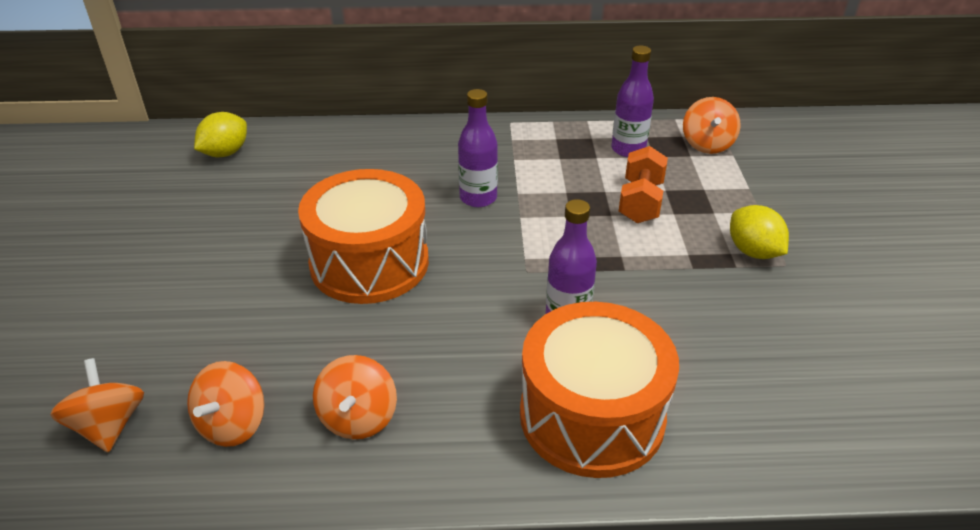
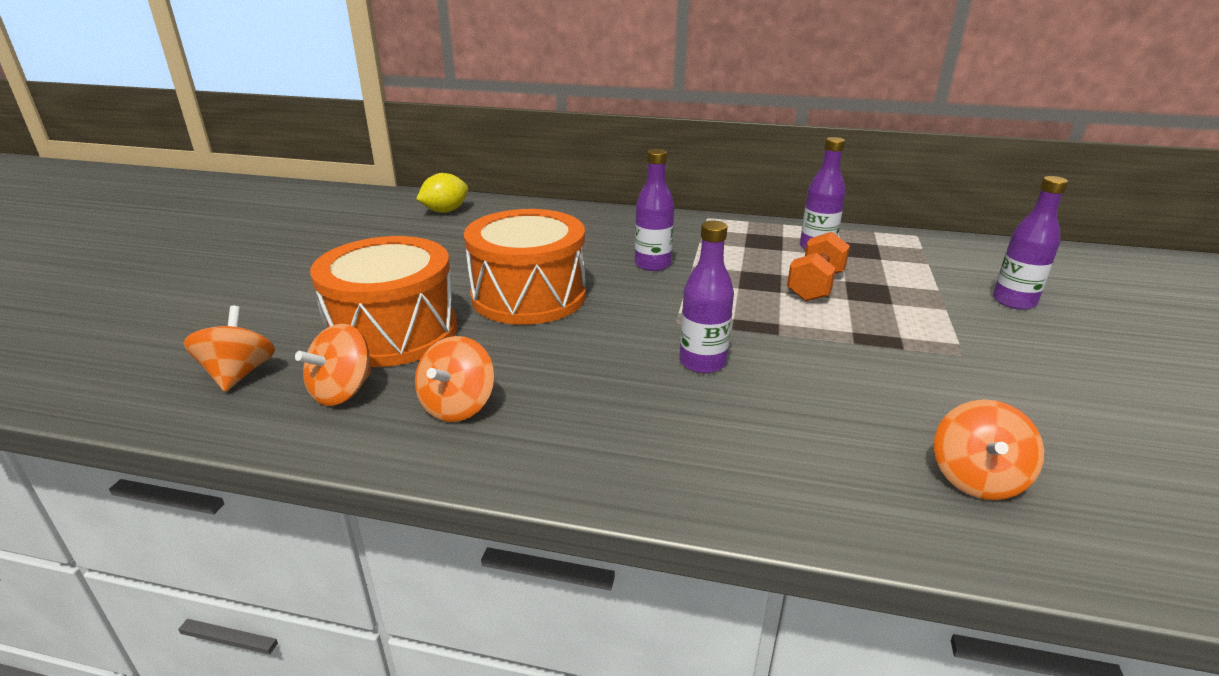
camera: 15 degrees right, 10 degrees down
orange drum [520,302,679,478] -> orange drum moved to [310,236,457,367]
orange spinning top [683,97,741,154] -> orange spinning top moved to [934,399,1044,500]
yellow lemon [730,205,789,259] -> none
none -> purple bottle [993,176,1068,310]

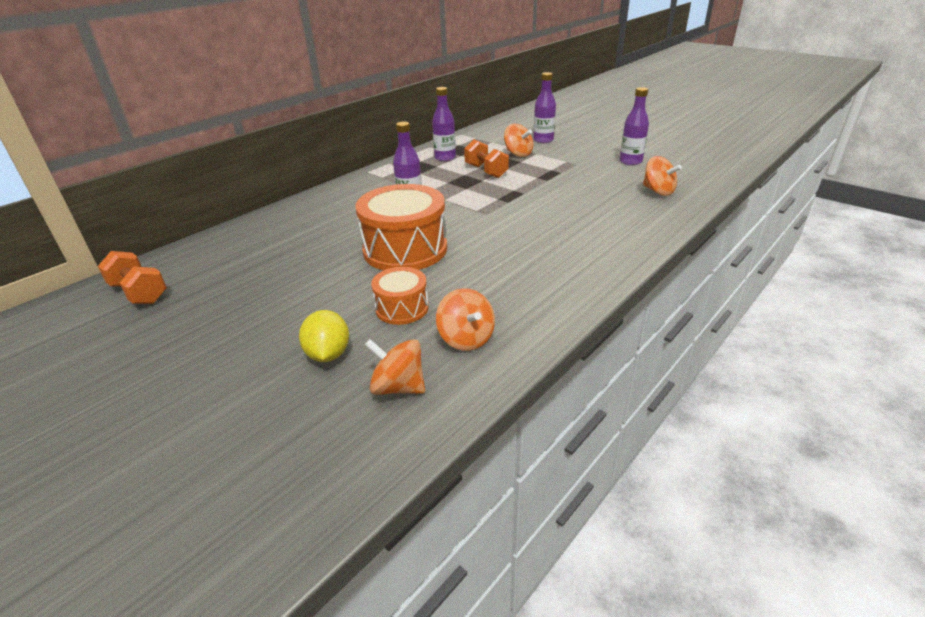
camera: 60 degrees left, 5 degrees up
orange drum [310,236,457,367] -> orange drum [371,267,429,325], size x0.54
orange spinning top [415,336,494,422] -> orange spinning top moved to [504,124,533,157]
yellow lemon [416,173,468,213] -> yellow lemon moved to [299,310,349,362]
purple bottle [679,221,734,373] -> purple bottle moved to [620,87,649,165]
none -> orange dumbbell [98,251,167,304]

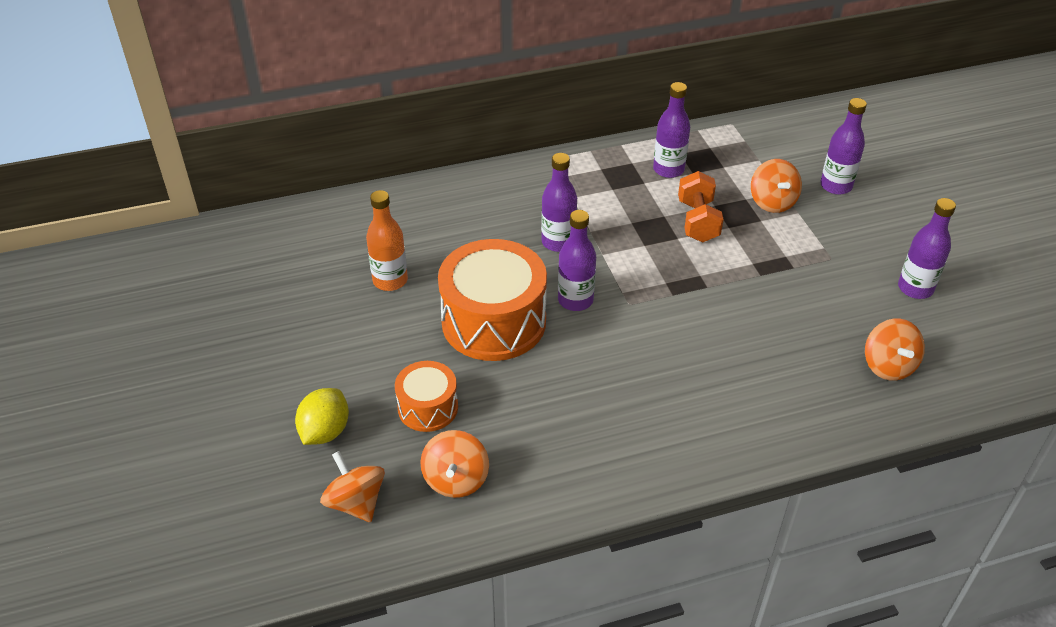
camera: 30 degrees right, 10 degrees up
orange dumbbell [98,251,167,304] -> none
none -> orange bottle [366,190,408,291]
none -> purple bottle [558,210,596,311]

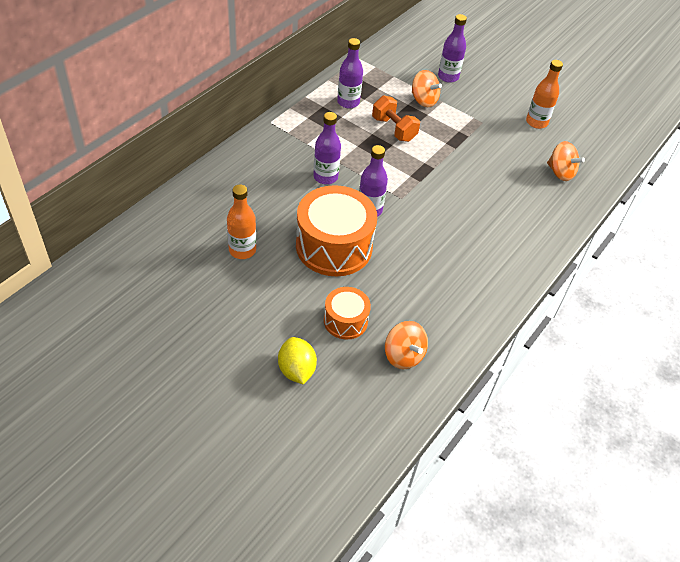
camera: 40 degrees left, 5 degrees up
orange spinning top [320,451,385,522] -> none
purple bottle [898,198,956,299] -> orange bottle [526,60,563,129]

